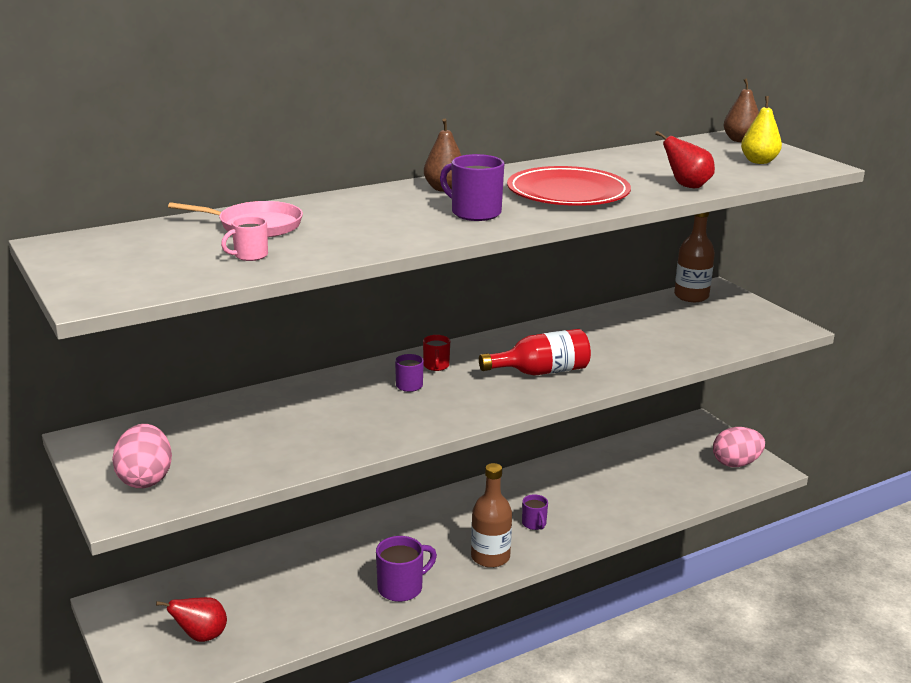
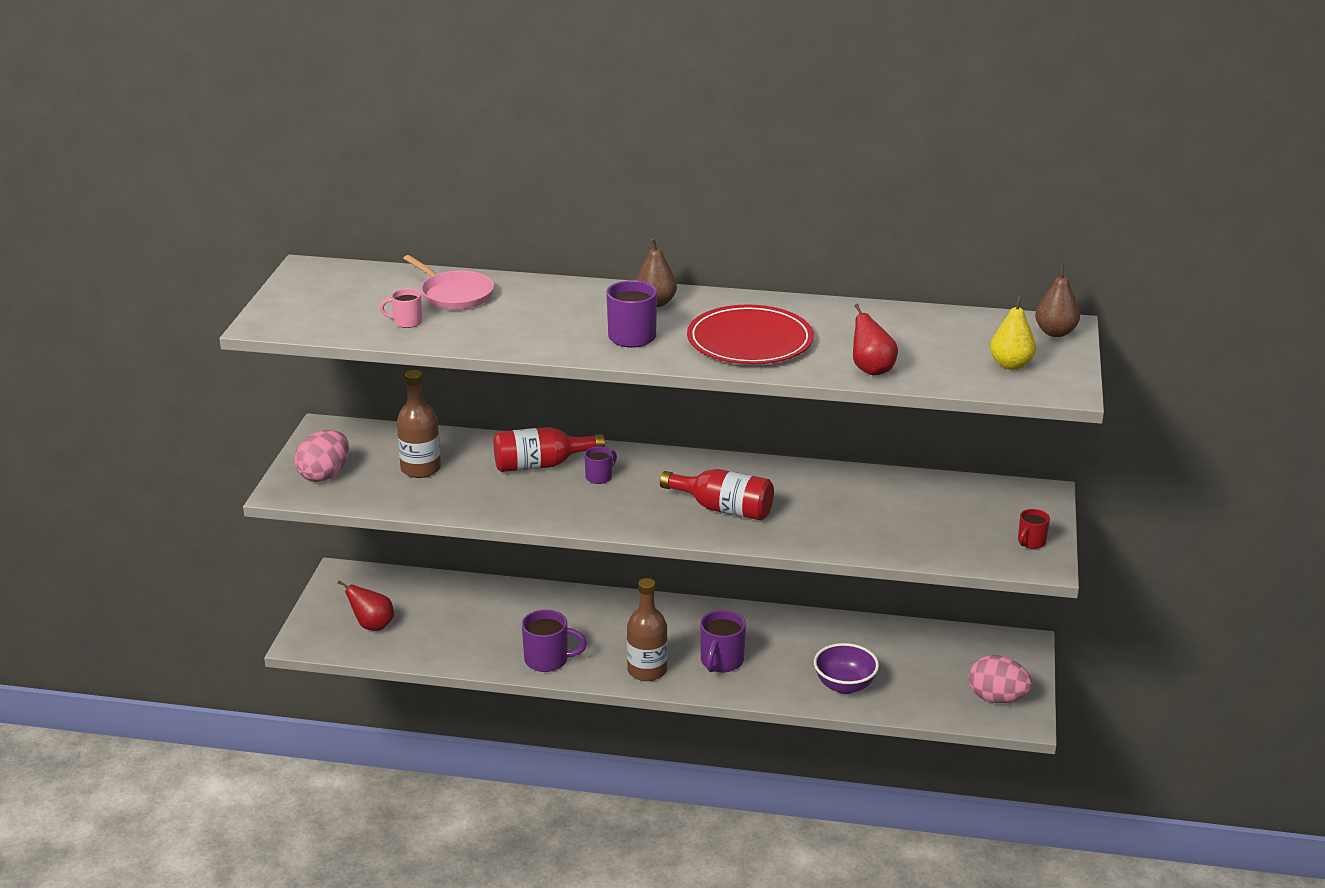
camera: 40 degrees right, 5 degrees up
red mug [423,335,450,371] -> red mug moved to [1018,509,1050,549]
purple mug [522,494,548,530] -> purple mug [700,610,746,672], size x1.67
brown bottle [674,212,715,302] -> brown bottle moved to [397,370,441,478]
none -> red bottle [494,427,605,472]
none -> purple bowl [814,643,879,694]

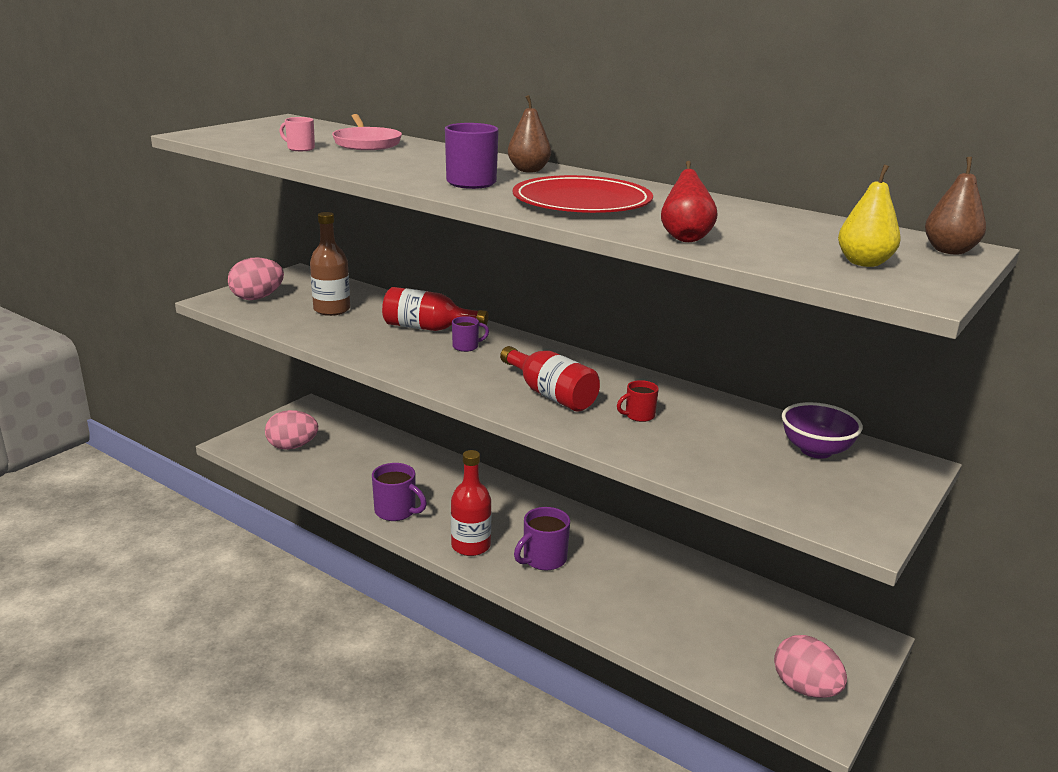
camera: 25 degrees right, 5 degrees down
red pear [338,580,394,631] -> pink egg [265,410,318,450]
brown bottle [627,578,668,681] -> red bottle [451,450,492,556]
purple bowl [814,643,879,694] -> purple bowl moved to [782,402,863,459]
red mug [1018,509,1050,549] -> red mug moved to [617,380,659,422]

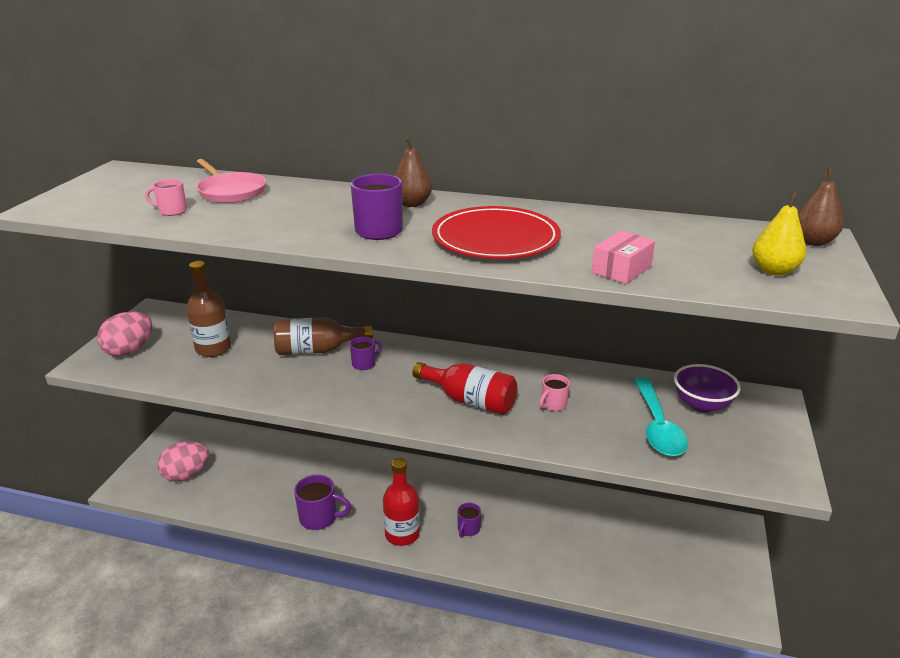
camera: 20 degrees left, 5 degrees up
red bottle [382,287,488,331] -> brown bottle [274,317,373,355]
purple mug [514,507,570,570] -> purple mug [457,503,481,537], size x0.60
red mug [617,380,659,422] -> pink mug [539,374,570,411]
red pear [661,161,718,242] -> pink box [591,231,655,284]
pink egg [774,635,847,698] -> none
none -> turquoise spoon [634,377,688,456]

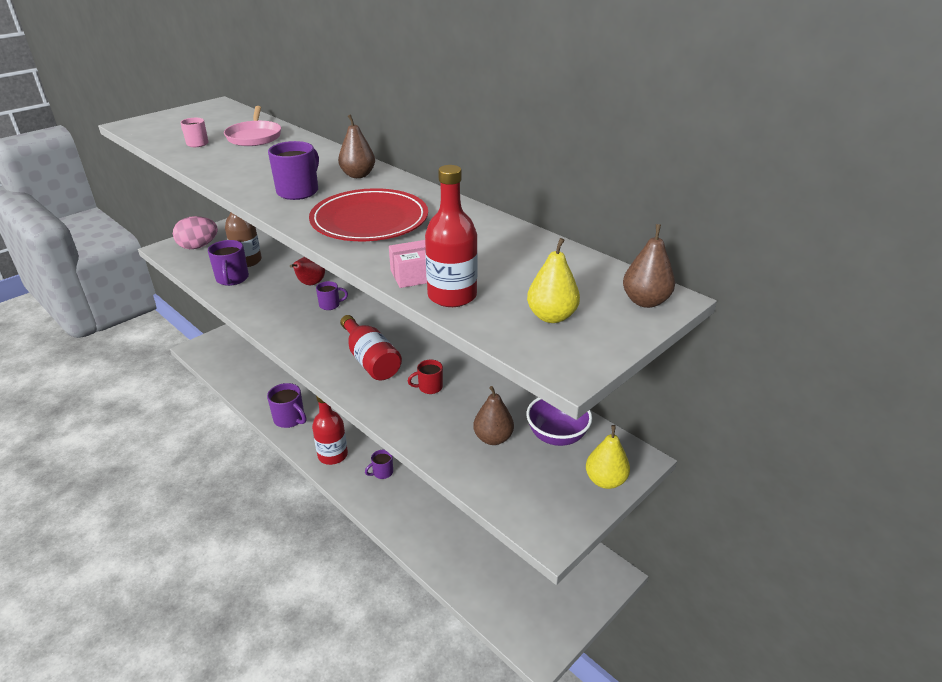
camera: 30 degrees right, 5 degrees up
pink egg [157,441,209,481] -> none
brown bottle [274,317,373,355] -> red pear [290,257,325,285]
pink mug [539,374,570,411] -> red mug [408,360,443,394]
turquoise spoon [634,377,688,456] -> brown pear [473,386,514,445]
none -> purple mug [208,240,249,286]
none -> red bottle [425,165,478,307]
none -> yellow pear [586,425,630,489]

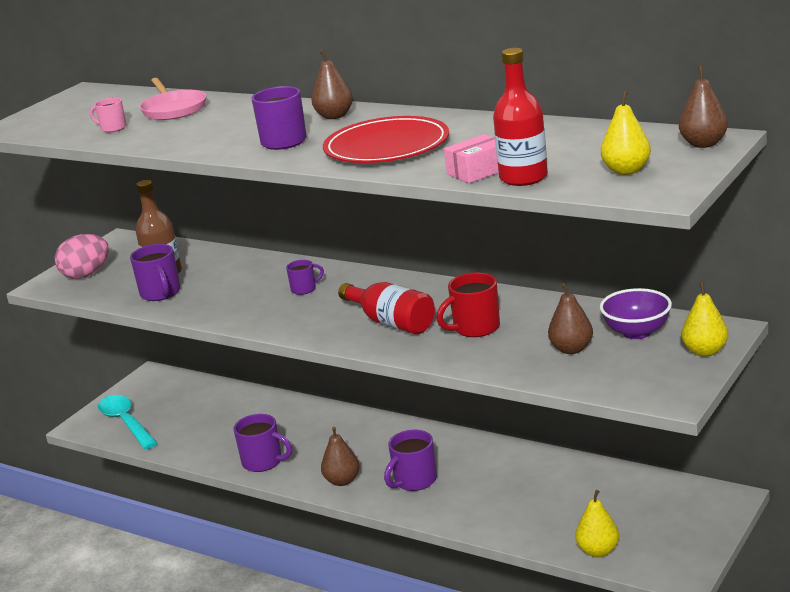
camera: 10 degrees left, 10 degrees down
red pear [290,257,325,285] -> none
red bottle [312,396,348,465] -> brown pear [321,427,360,486]
purple mug [365,450,393,479] -> purple mug [384,430,437,491], size x1.67
red mug [408,360,443,394] -> red mug [436,273,500,337], size x1.67
none -> turquoise spoon [98,395,157,449]
none -> yellow pear [575,490,619,557]

